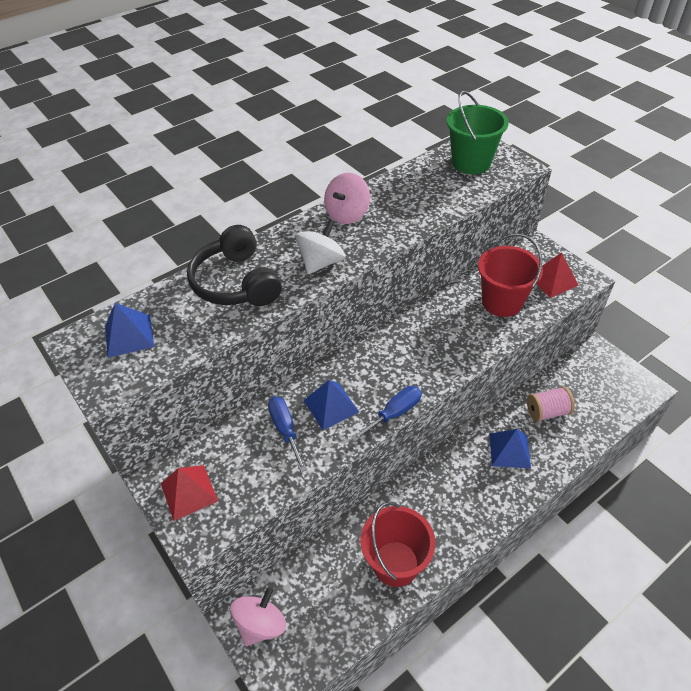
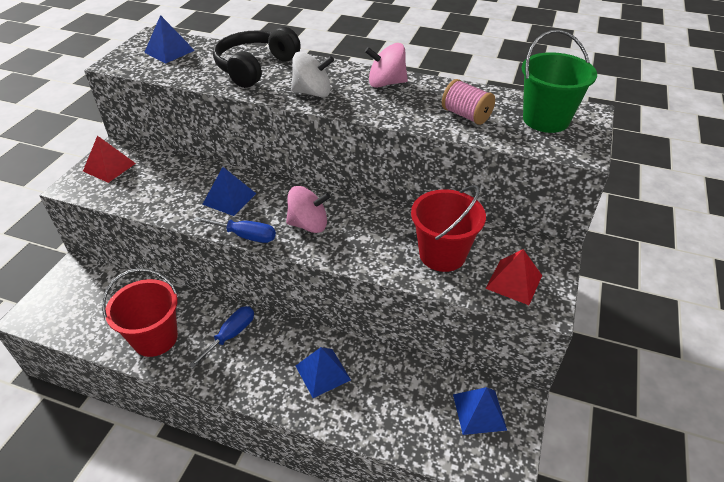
camera: 55 degrees right, 5 degrees down
pink spinning top [230,587,286,646] -> pink spinning top moved to [286,186,330,233]
blue screwdriver [268,397,307,472] -> blue screwdriver moved to [189,306,254,368]
pink spool [527,387,575,422] -> pink spool moved to [442,79,495,125]
none -> blue pyramid [453,387,507,435]

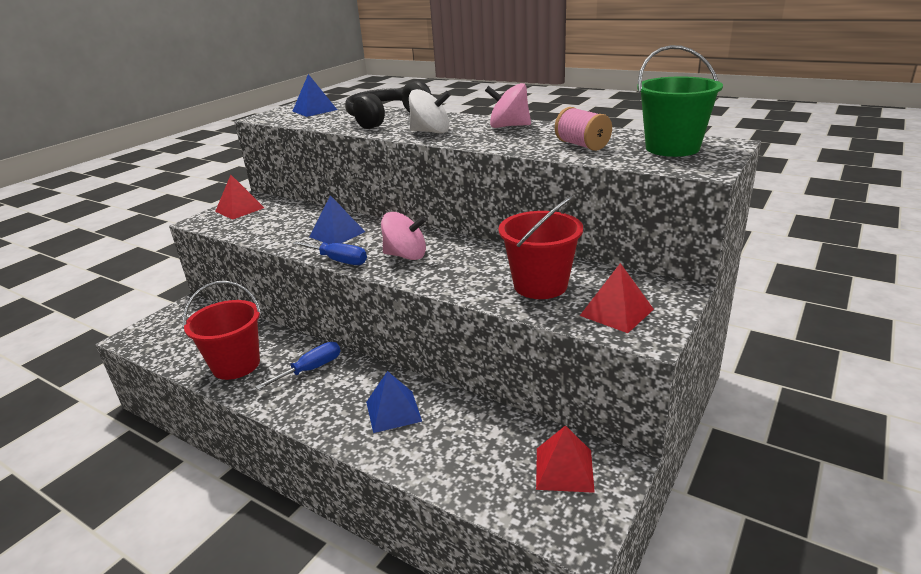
camera: 15 degrees right, 15 degrees down
blue pyramid [453,387,507,435] -> red pyramid [536,425,595,493]

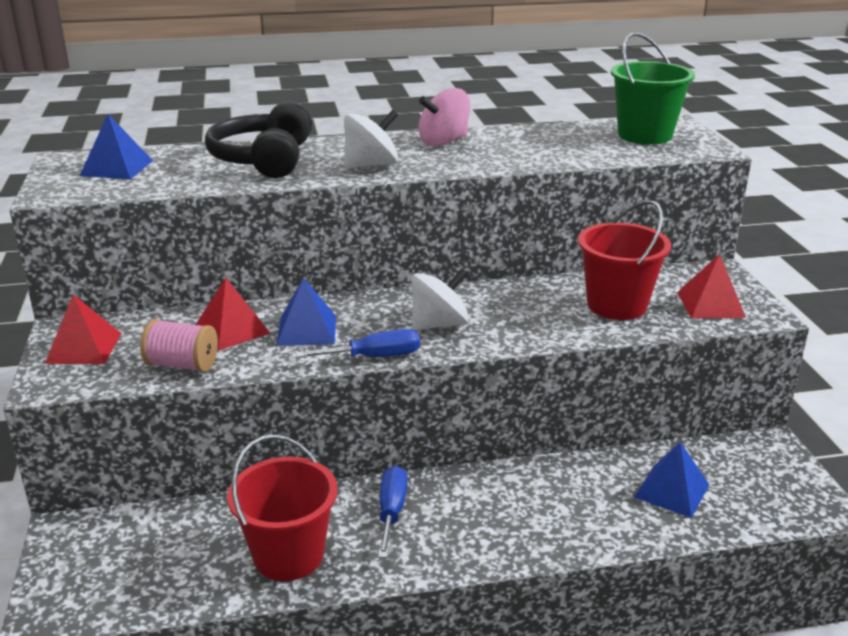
camera: 45 degrees left, 0 degrees up
blue pyramid [366,371,422,433] -> blue pyramid moved to [634,442,709,518]
pink spinning top [381,212,427,260] -> white spinning top [411,268,469,330]
red pyramid [536,425,595,493] -> red pyramid moved to [196,278,270,351]
pink spool [555,107,612,151] -> pink spool moved to [140,319,218,372]

